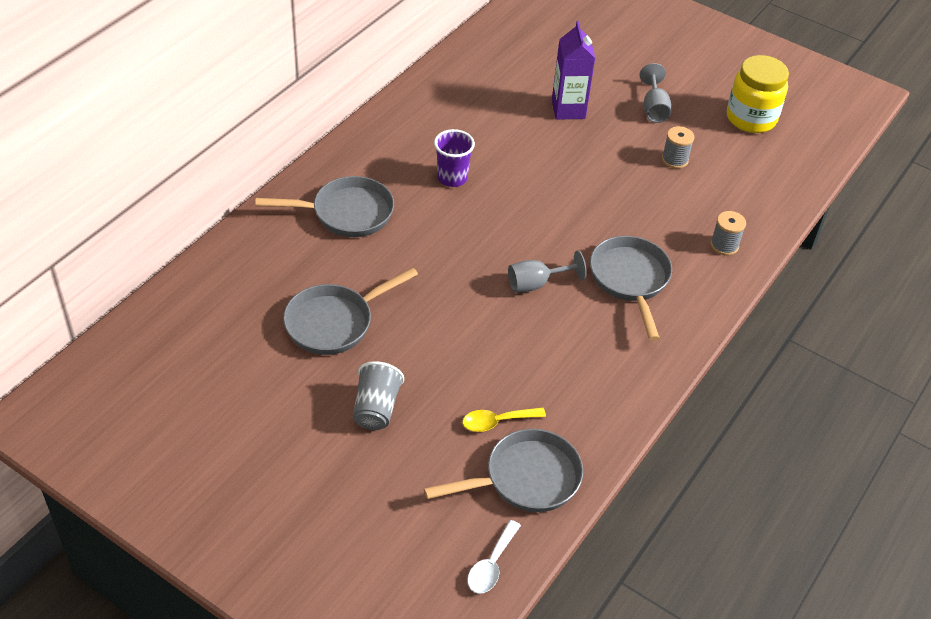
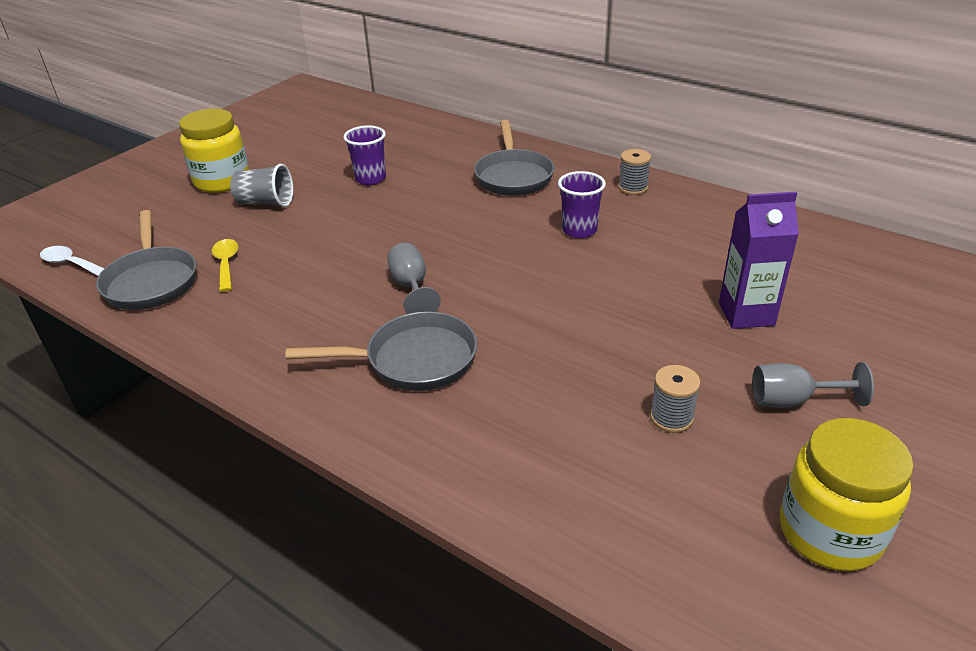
camera: 95 degrees right, 10 degrees down
grey pan [283,267,418,355] -> purple cup [343,125,386,185]
grey spool [710,211,746,256] -> grey spool moved to [618,149,651,195]
none -> yellow jar [179,109,249,193]

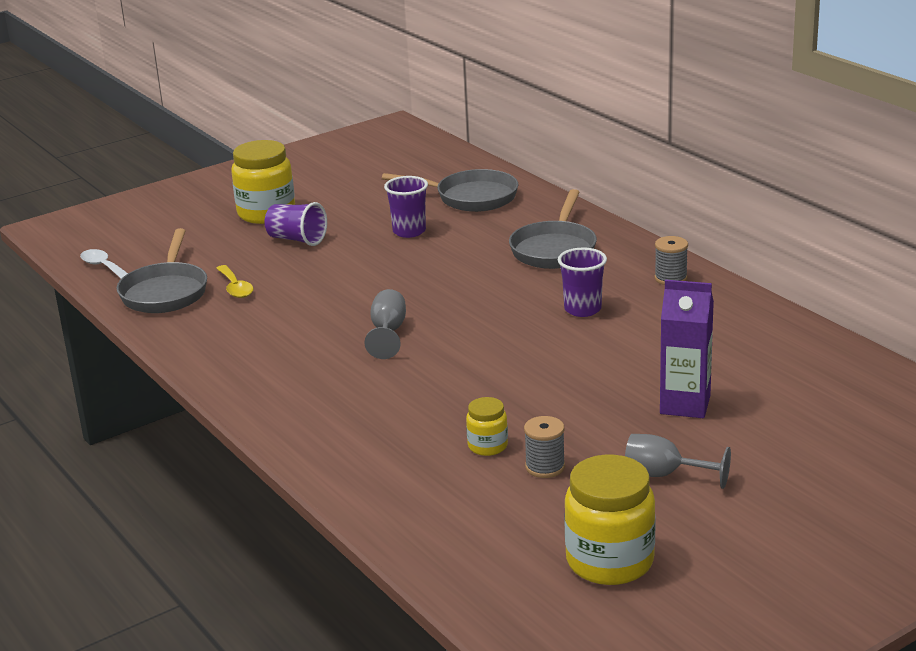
camera: 20 degrees right, 10 degrees down
yellow spoon [212,239,238,292] -> yellow spoon turned 150 degrees clockwise [216,265,253,298]
grey cup [230,164,293,207] -> purple cup [264,202,327,246]
grey pan [285,312,477,391] -> grey pan moved to [382,169,518,212]
none -> yellow jar [466,397,508,456]

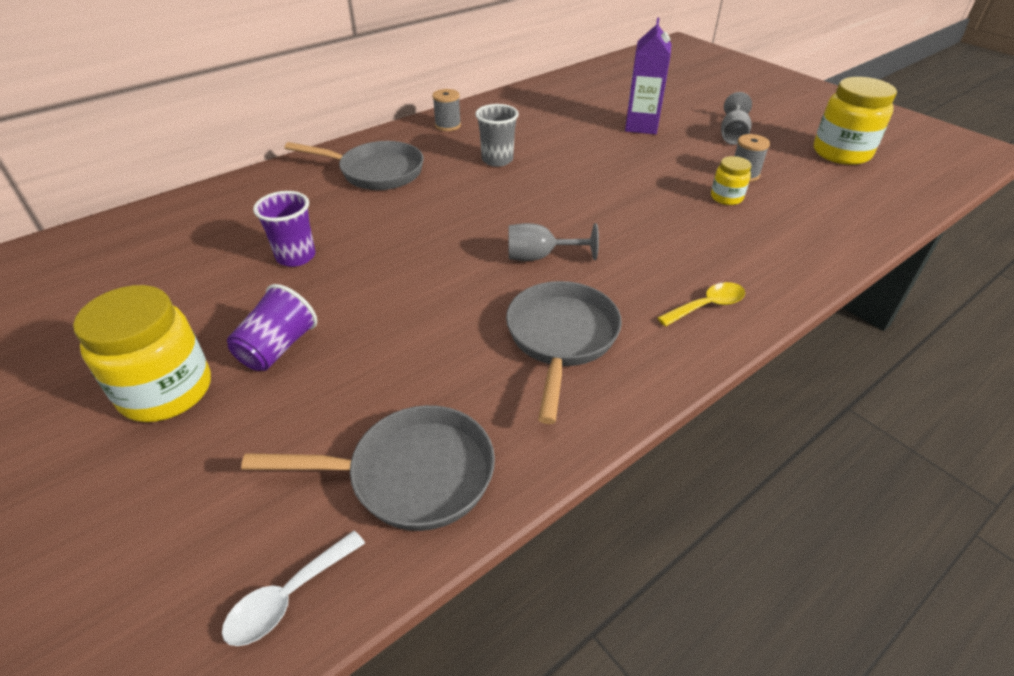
camera: 95 degrees left, 15 degrees up
yellow spoon [216,265,253,298] -> yellow spoon moved to [657,282,745,326]
grey pan [382,169,518,212] -> grey pan moved to [506,281,622,424]
purple cup [558,248,607,317] -> grey cup [475,104,519,167]

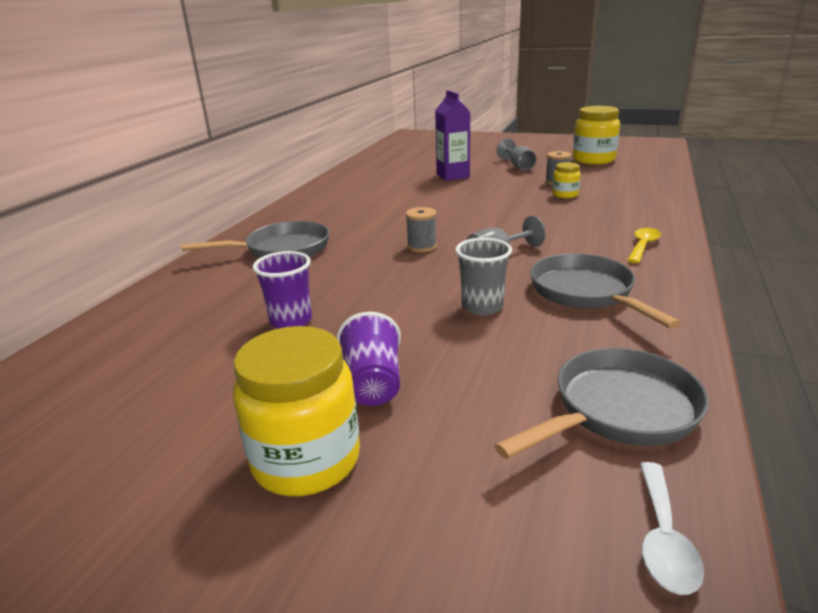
camera: 30 degrees left, 15 degrees down
grey spool [432,89,461,131] -> grey spool moved to [406,207,437,252]
grey cup [475,104,519,167] -> grey cup moved to [455,238,512,316]

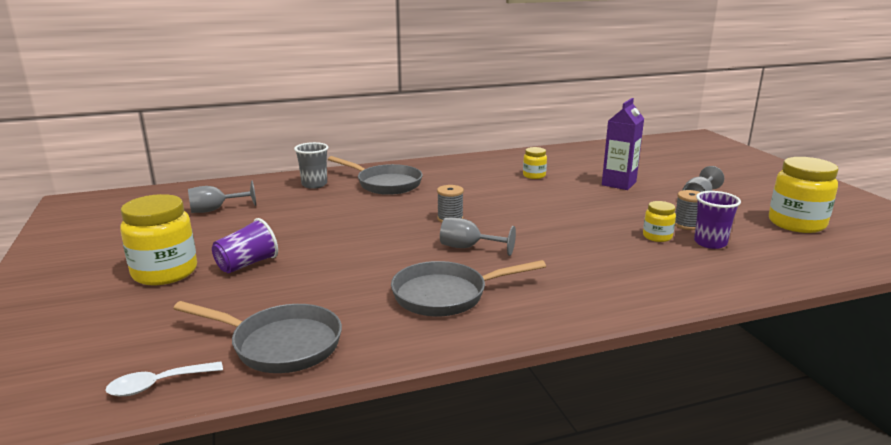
camera: 50 degrees right, 5 degrees down
purple cup [253,251,312,329] -> purple cup moved to [694,191,741,249]
grey cup [455,238,512,316] -> grey cup moved to [294,142,329,189]
grey pan [530,253,681,329] -> grey pan turned 135 degrees counterclockwise [391,260,546,317]
yellow spoon [627,228,661,263] -> none
none -> grey goblet [188,181,256,213]
none -> yellow jar [523,147,547,179]

